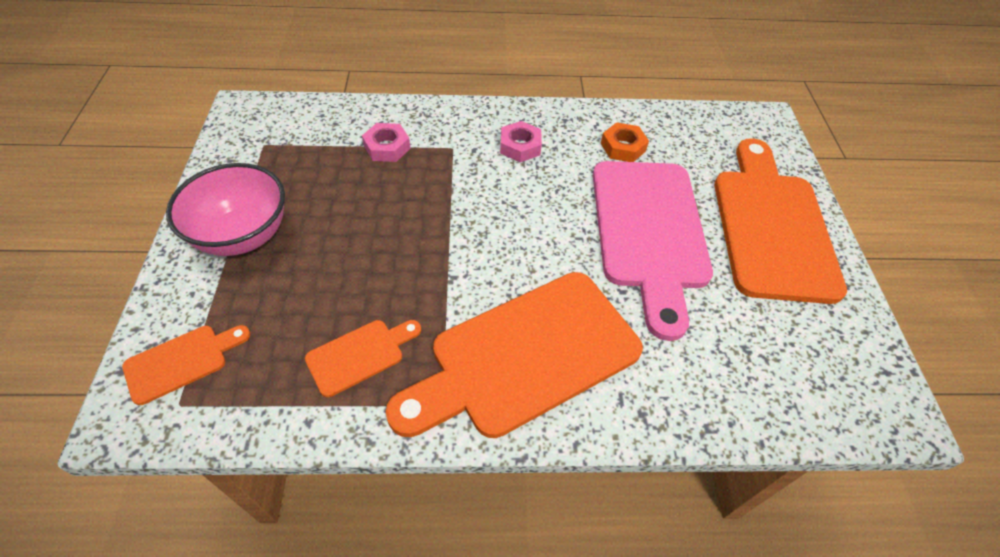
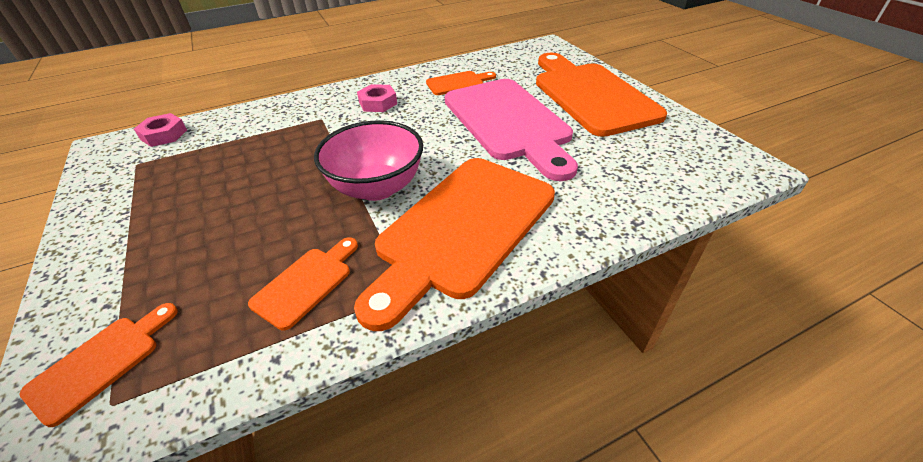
camera: 20 degrees left, 10 degrees down
pink bowl [166,163,285,256] -> pink bowl moved to [314,120,423,201]
pink nut [362,123,411,162] -> pink nut moved to [134,113,187,147]
orange nut [601,122,649,162] -> orange cutting board [426,71,496,95]

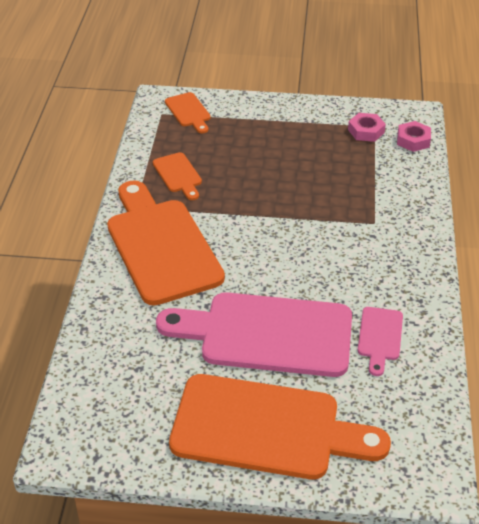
camera: 120 degrees right, 0 degrees up
pink bowl [314,120,423,201] -> none
pink nut [357,84,397,112] -> pink nut moved to [348,113,386,142]
orange cutting board [426,71,496,95] -> pink cutting board [357,307,403,376]

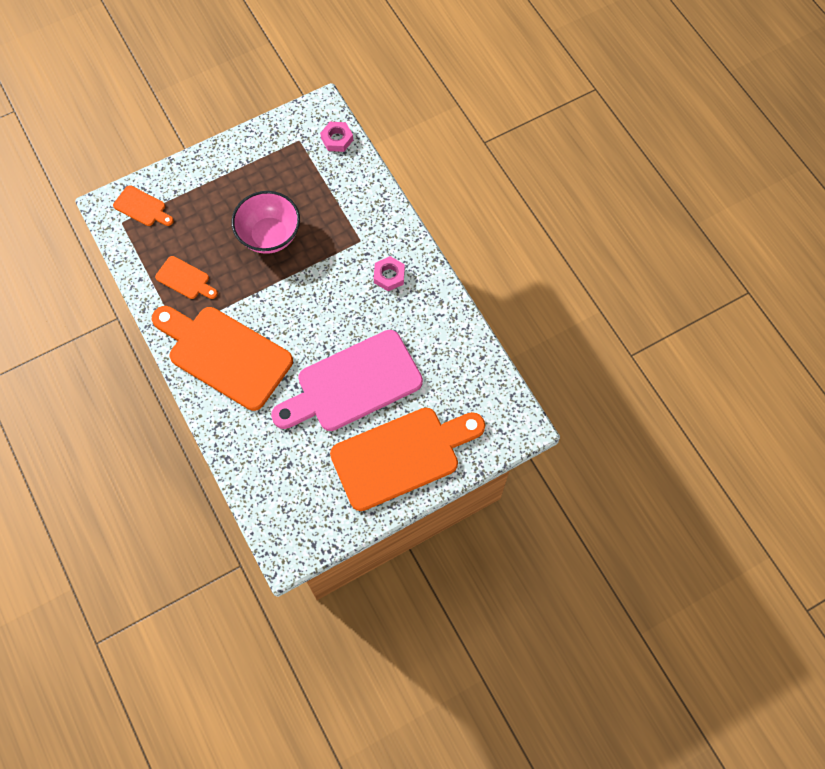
camera: 35 degrees left, 25 degrees up
pink nut [348,113,386,142] -> pink nut moved to [374,256,405,291]
pink cutting board [357,307,403,376] -> none
none -> pink bowl [232,191,300,254]

